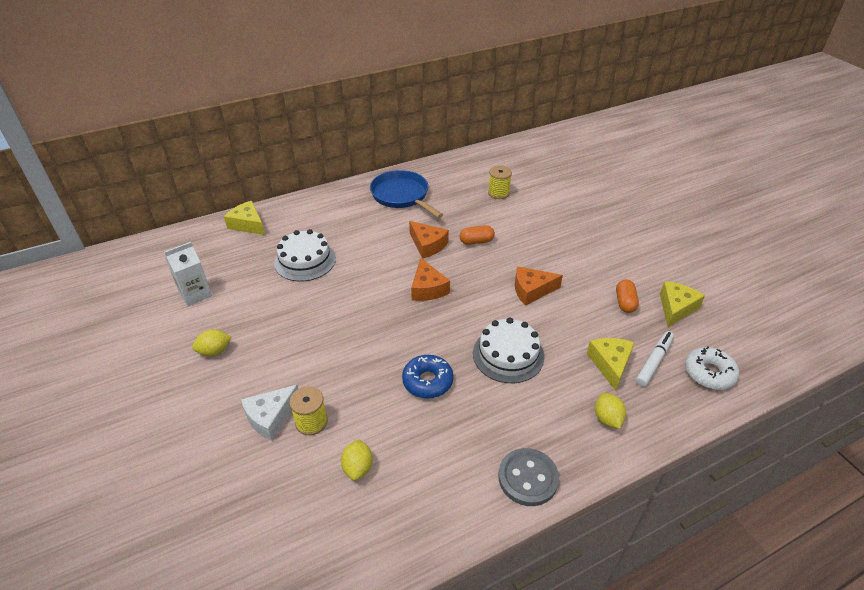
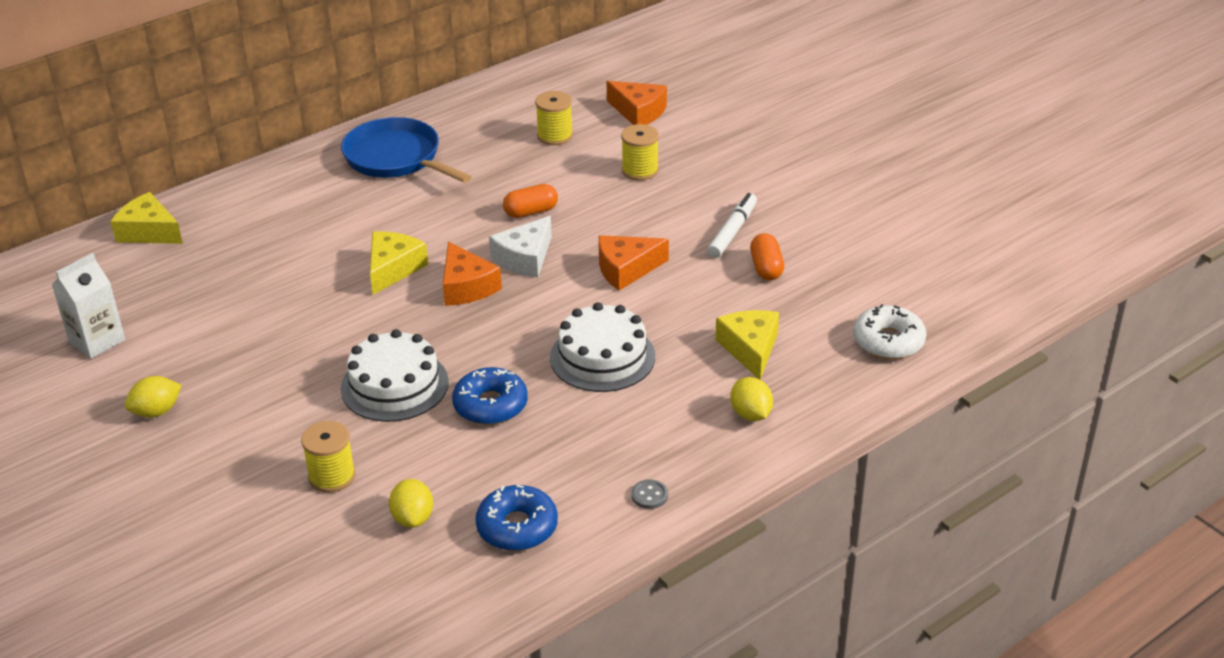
camera: 10 degrees left, 5 degrees down
white cheese [241,385,298,441] -> white cheese moved to [489,216,552,277]
white cake [274,229,336,282] -> white cake moved to [341,329,449,422]
orange cheese [409,221,449,259] -> orange cheese moved to [607,81,667,125]
grey button [498,448,559,506] -> grey button [631,479,668,509], size x0.45
white marker [636,331,674,387] -> white marker moved to [707,193,757,258]
yellow cheese [660,281,705,327] -> yellow cheese moved to [370,232,428,295]
none -> blue donut [476,485,558,551]
none -> yellow spool [621,124,659,181]

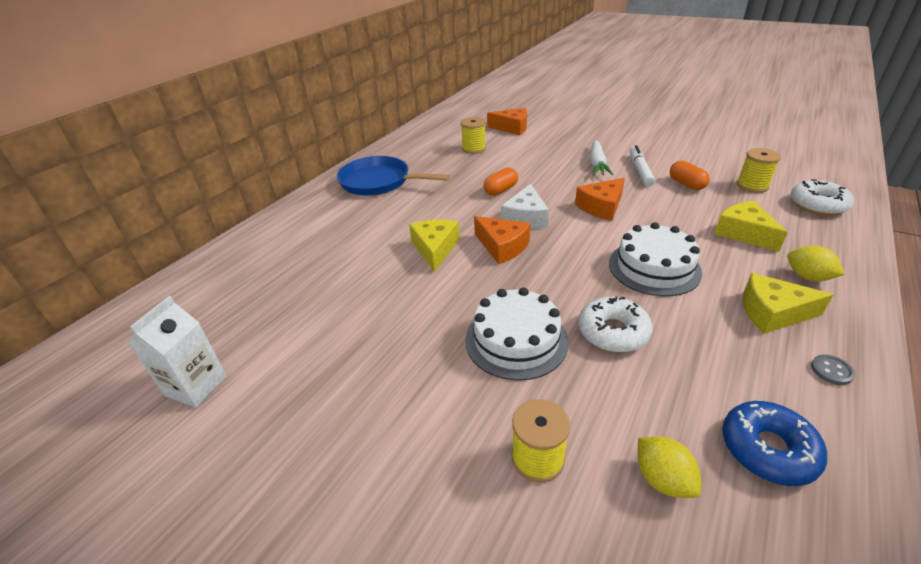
camera: 20 degrees left, 0 degrees up
yellow cheese [110,192,183,244] -> yellow cheese moved to [743,273,834,334]
yellow lemon [125,376,182,418] -> none
blue donut [452,367,528,425] -> white donut [579,297,653,353]
yellow spool [621,124,659,181] -> yellow spool moved to [737,148,781,193]
none -> white carrot [590,140,613,175]

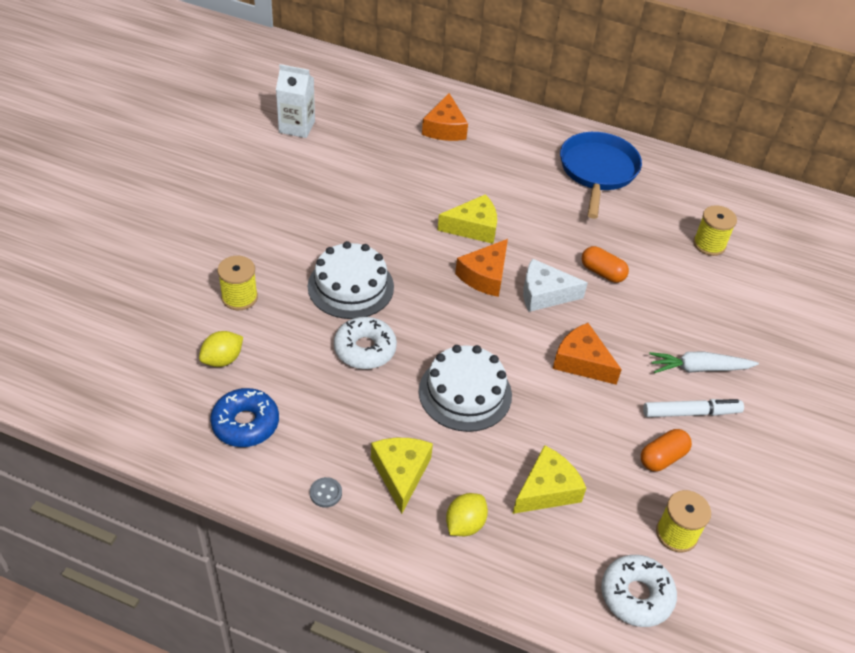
camera: 75 degrees right, 10 degrees up
orange cheese [487,108,527,135] -> orange cheese moved to [422,93,468,141]

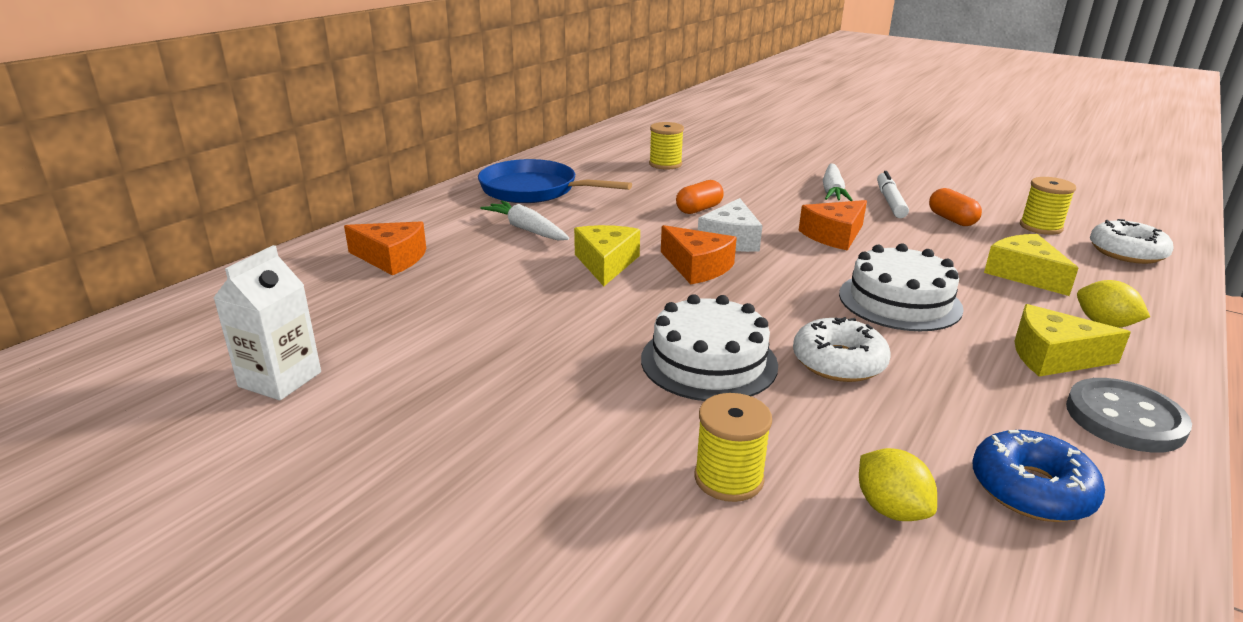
camera: 75 degrees left, 20 degrees down
grey button [310,477,342,508] -> grey button [1066,378,1192,453], size x2.23
none -> white carrot [480,200,570,240]

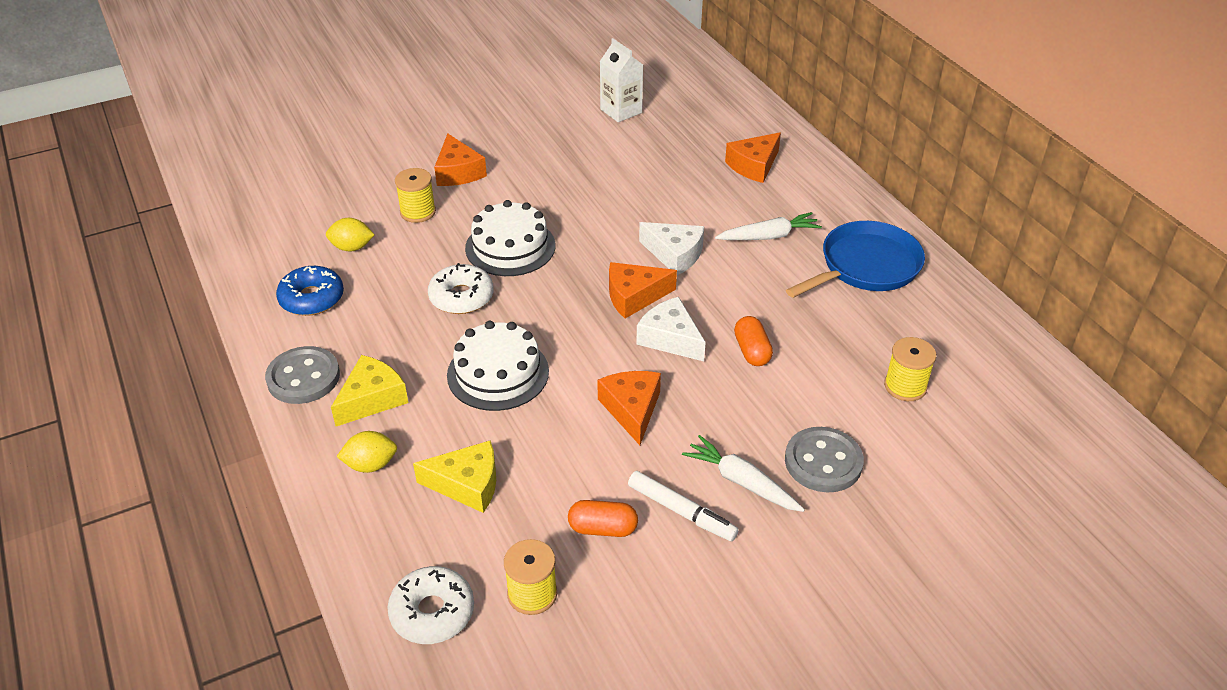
camera: 120 degrees right, 15 degrees up
yellow cheese [574,225,640,286] -> white cheese [639,222,704,275]
none -> orange cheese [434,133,487,186]
none -> grey button [785,427,864,492]

